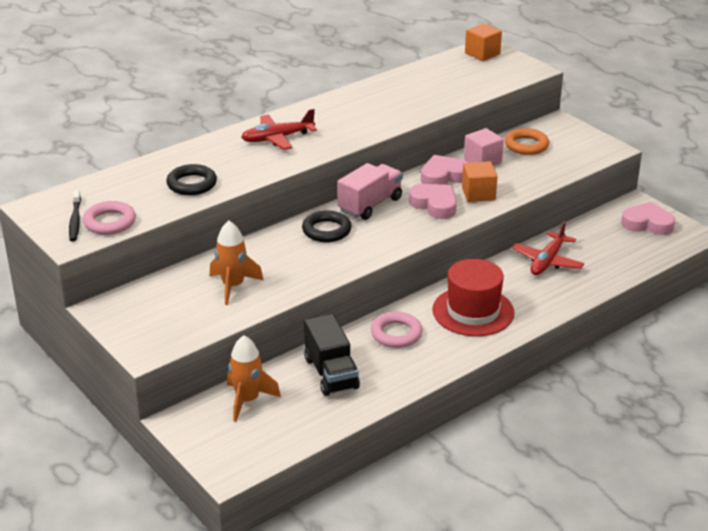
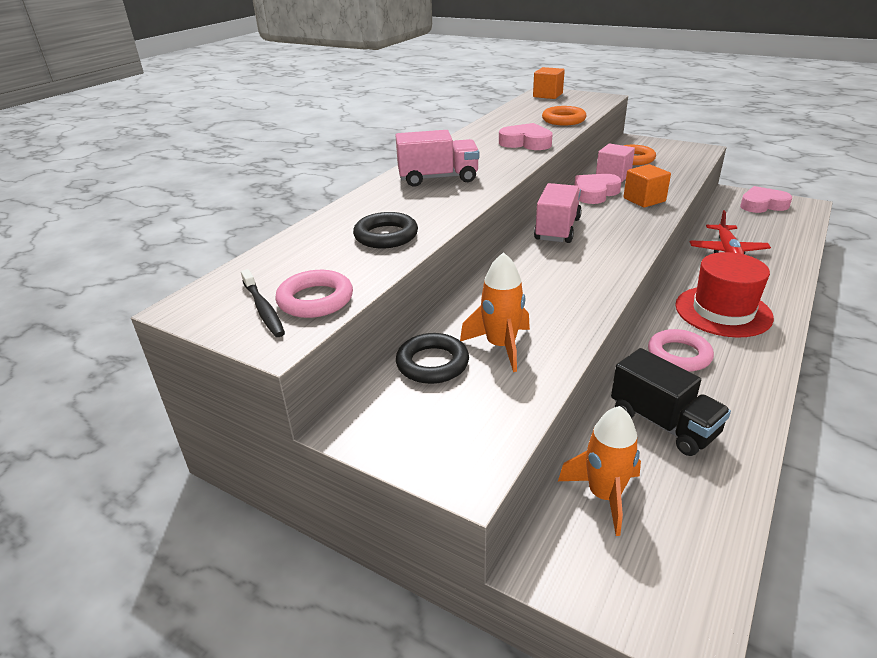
camera: 20 degrees left, 0 degrees up
red plane [241,109,317,150] -> pink truck [395,130,479,187]
black ring [302,210,351,242] -> black ring moved to [396,333,469,384]
pink heart [409,184,457,219] -> pink heart moved to [499,123,553,150]
none -> orange ring [542,106,586,125]

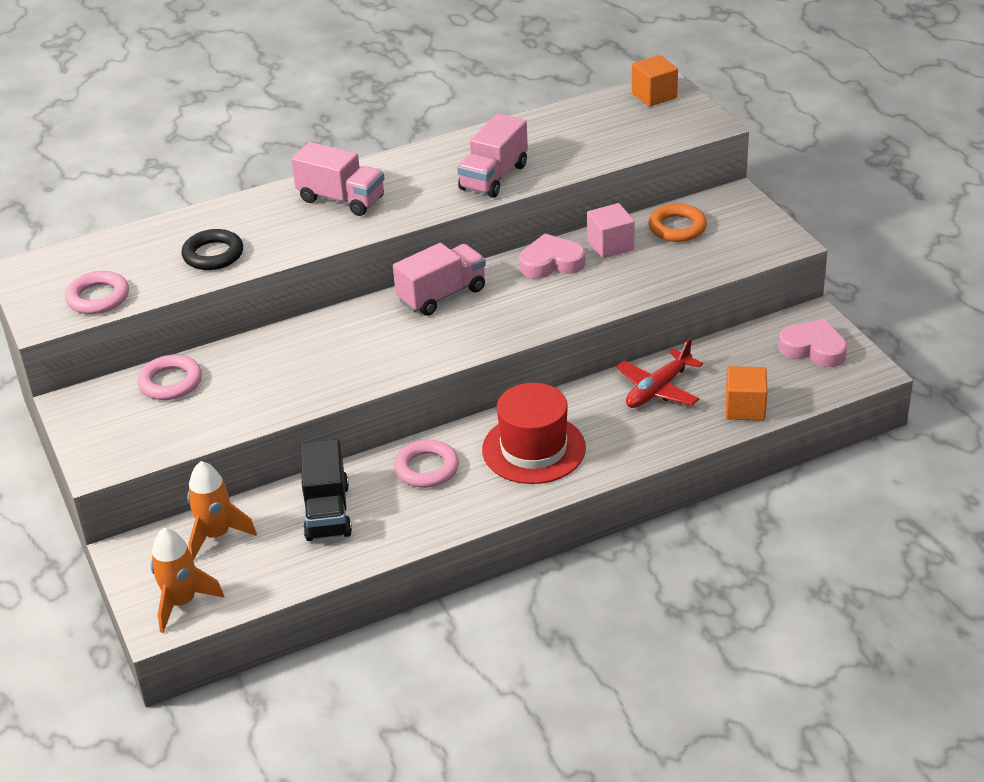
camera: 35 degrees right, 5 degrees up
black toothbrush [241,269,285,337] -> none
black ring [396,333,469,384] -> pink ring [138,355,202,400]
orange rocket [460,252,530,372] -> orange rocket moved to [150,528,224,633]
pink heart [499,123,553,150] -> pink truck [457,113,528,198]
orange ring [542,106,586,125] -> none
orange cube [623,164,671,208] -> orange cube moved to [725,366,768,421]

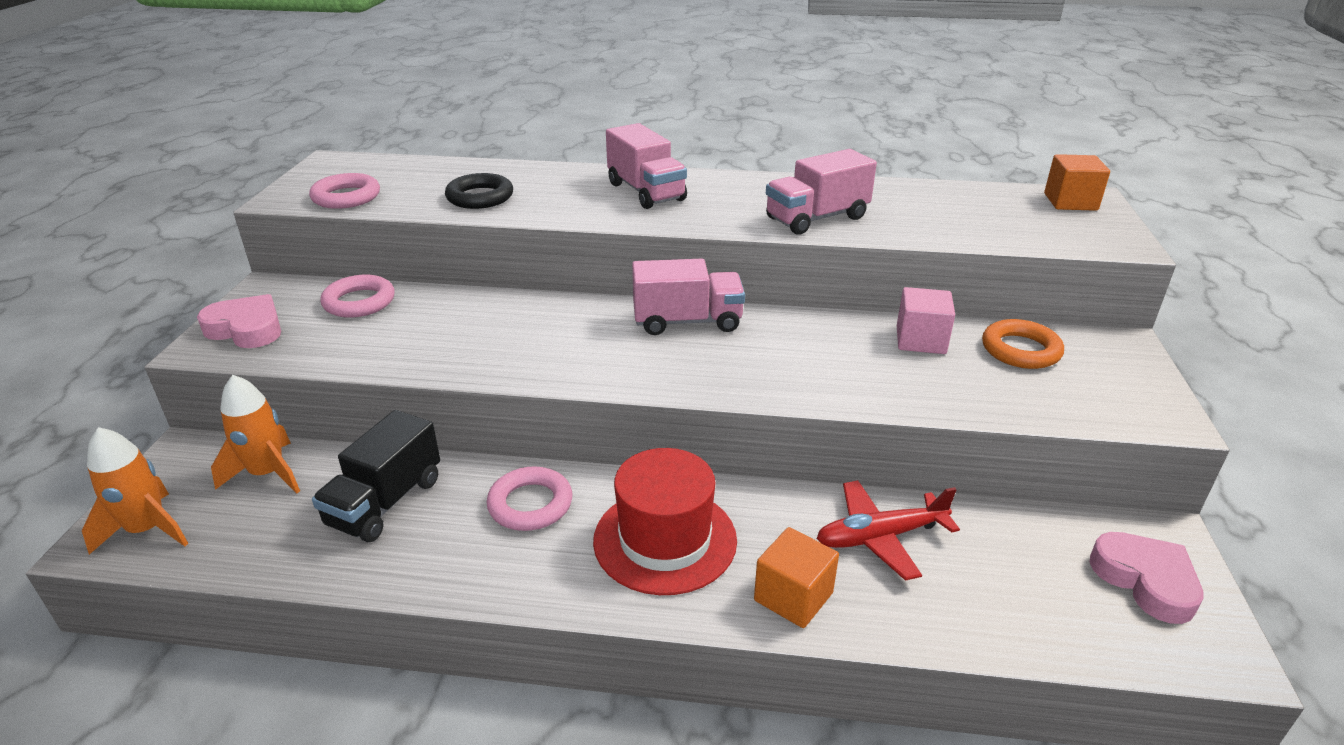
camera: 30 degrees right, 5 degrees down
pink heart [519,234,585,279] -> pink heart moved to [197,294,281,348]
orange cube [725,366,768,421] -> orange cube moved to [754,527,839,628]

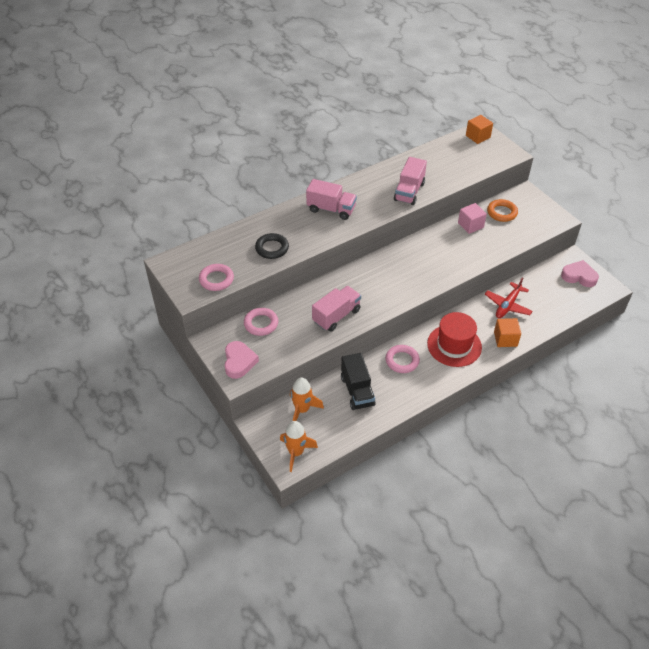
camera: 40 degrees left, 15 degrees up
pink heart [197,294,281,348] -> pink heart turned 105 degrees clockwise [224,341,259,379]
pink truck [632,259,745,335] -> pink truck moved to [312,286,361,332]

